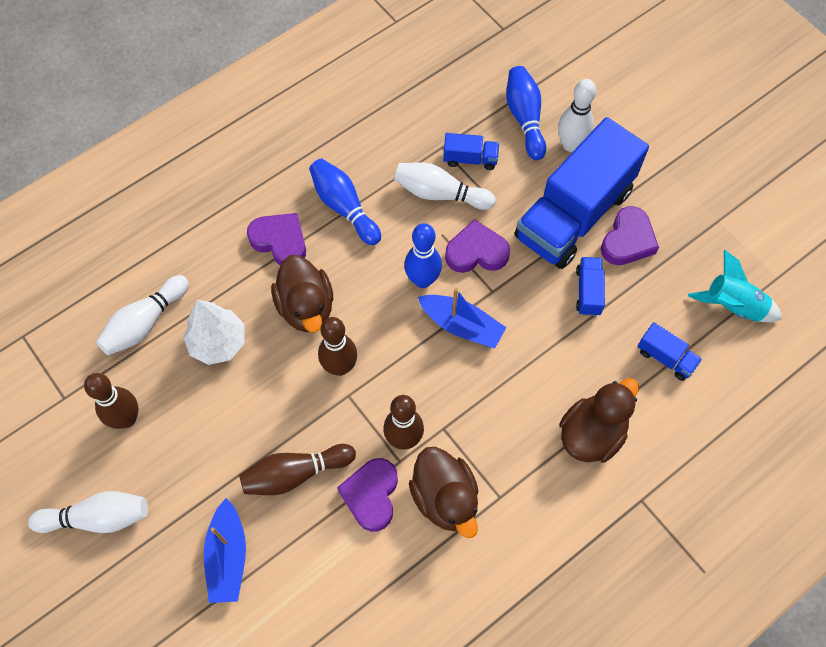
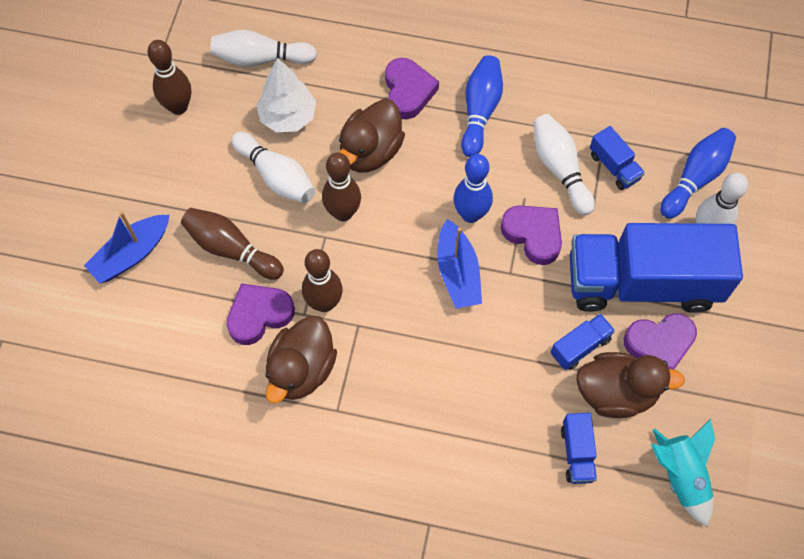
camera: 50 degrees right, 0 degrees up
white bowling pin [28,491,148,533] -> white bowling pin moved to [231,132,315,203]
brown duck [559,378,639,463] -> brown duck moved to [576,352,685,418]

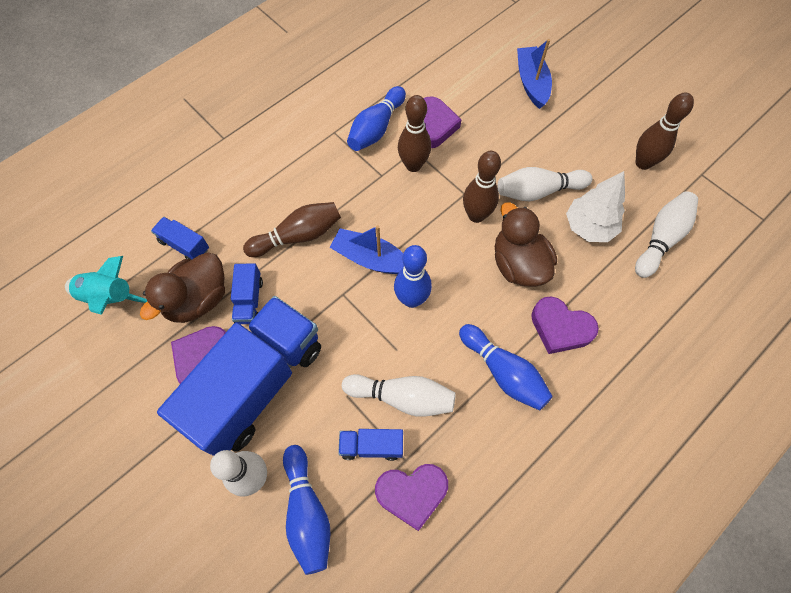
camera: 125 degrees right, 0 degrees up
brown bowling pin [181,208,284,280] -> brown bowling pin moved to [243,202,341,257]
brown duck [265,316,337,403] -> blue bowling pin [347,86,406,151]
purple heart [501,205,562,265] -> purple heart moved to [375,464,448,531]

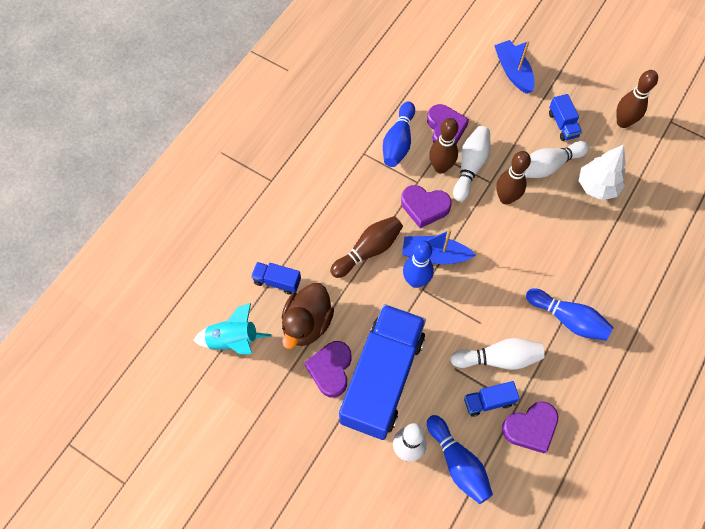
camera: 15 degrees left, 0 degrees up
blue truck [231,263,263,324] -> blue truck moved to [549,94,582,141]
blue bowling pin [394,245,432,308] -> blue bowling pin moved to [403,240,434,288]
brown duck [495,202,557,287] -> none
purple heart [531,296,599,354] -> purple heart moved to [401,185,452,228]
white bowling pin [635,191,698,278] -> white bowling pin moved to [453,126,491,202]

